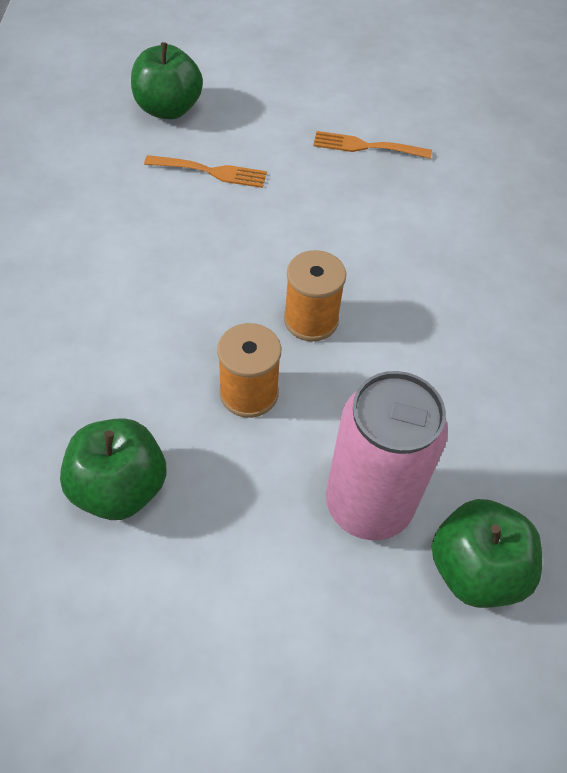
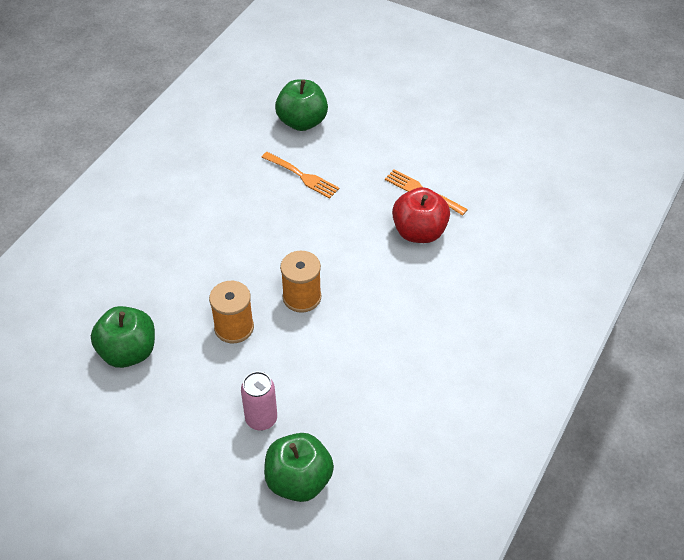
camera: 30 degrees right, 5 degrees down
pink can [326,371,448,540] -> pink can [241,371,277,431], size x0.55
none -> red apple [392,187,450,243]

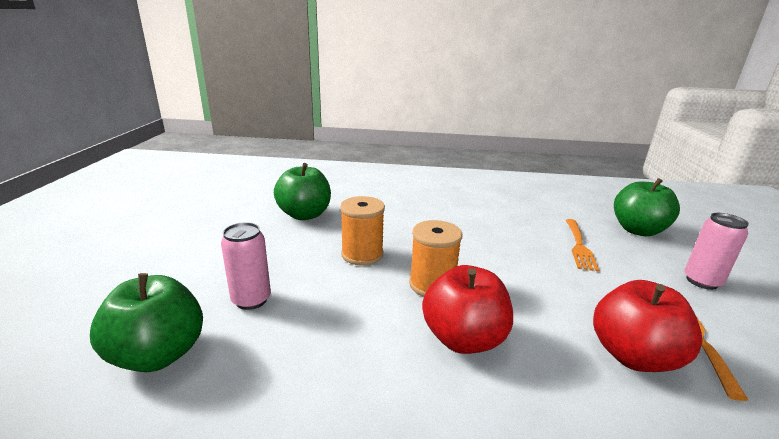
camera: 65 degrees right, 25 degrees down
none -> red apple [422,265,513,354]
none -> pink can [684,213,749,290]

